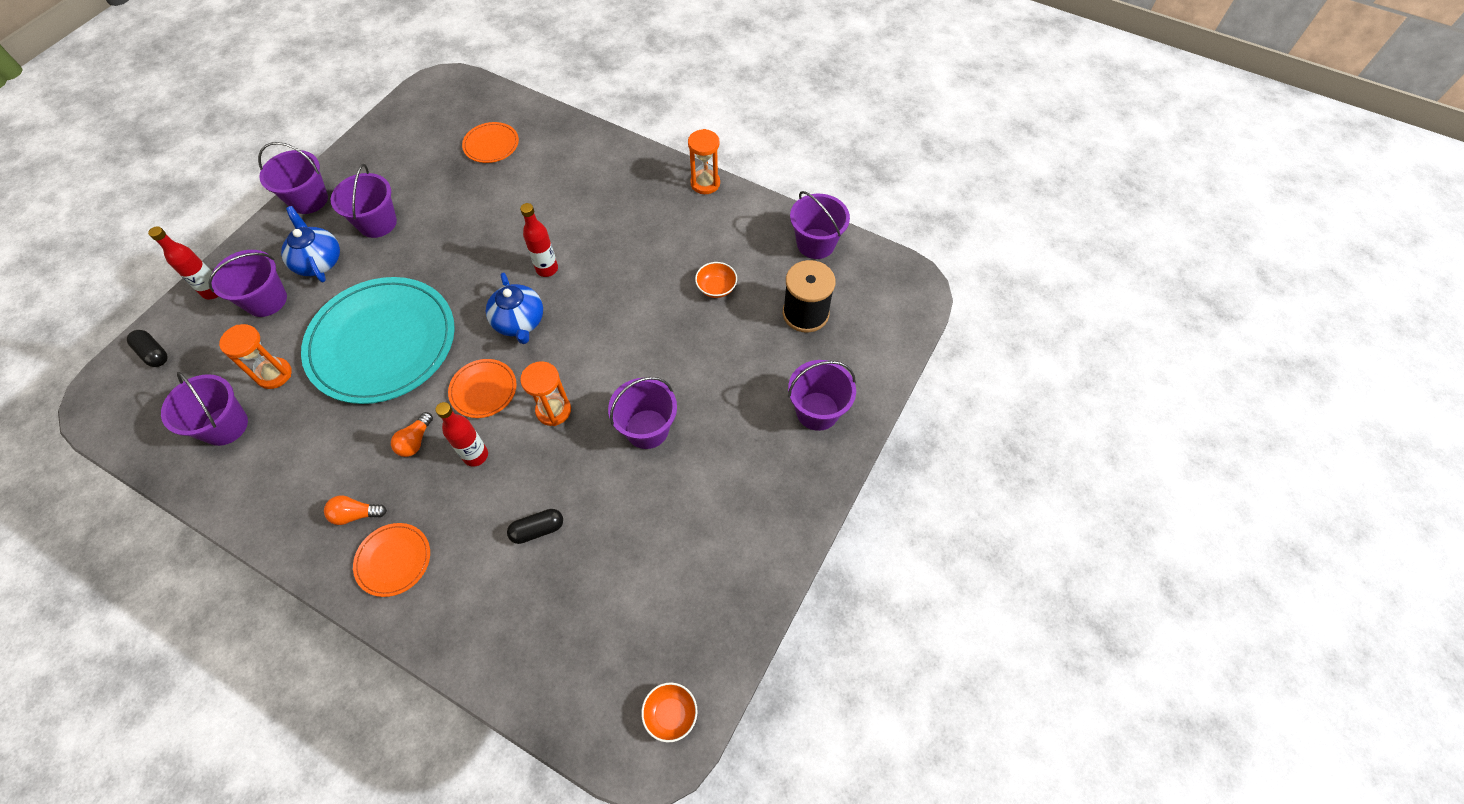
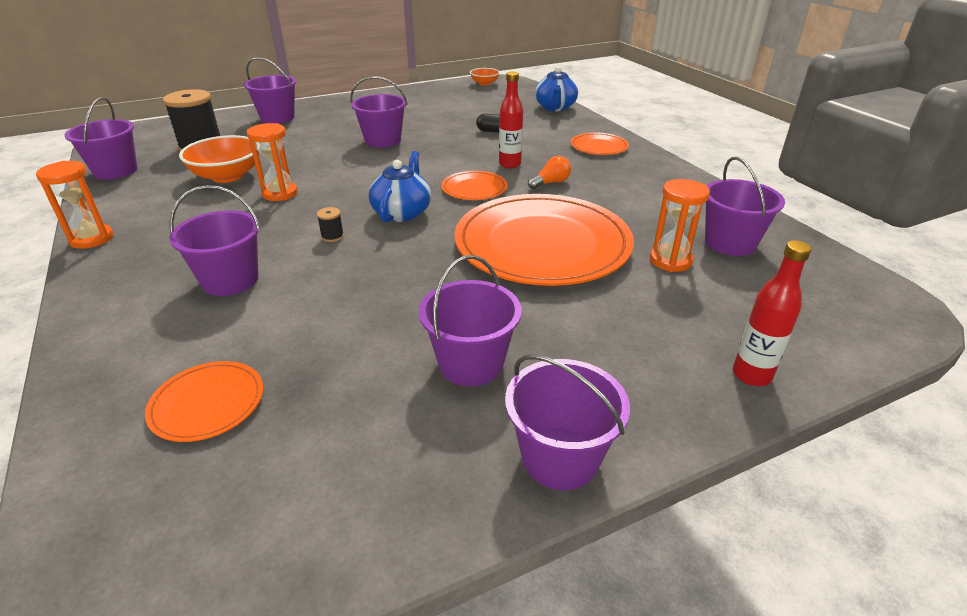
camera: 145 degrees left, 25 degrees down
black capsule [127,330,168,367] -> none
purple bucket [208,250,287,317] -> purple bucket moved to [169,185,261,296]
blue teapot [281,206,340,282] -> blue teapot moved to [535,66,578,111]
turquoise plate [301,277,455,404] -> orange plate [454,194,634,286]
orange light bulb [324,495,387,525] -> none
red bottle [520,203,558,277] -> black spool [317,207,344,242]
orange hourglass [520,361,571,426] -> orange hourglass moved to [247,123,298,201]
orange bowl [695,262,737,298] -> orange bowl [179,135,259,183], size x1.76

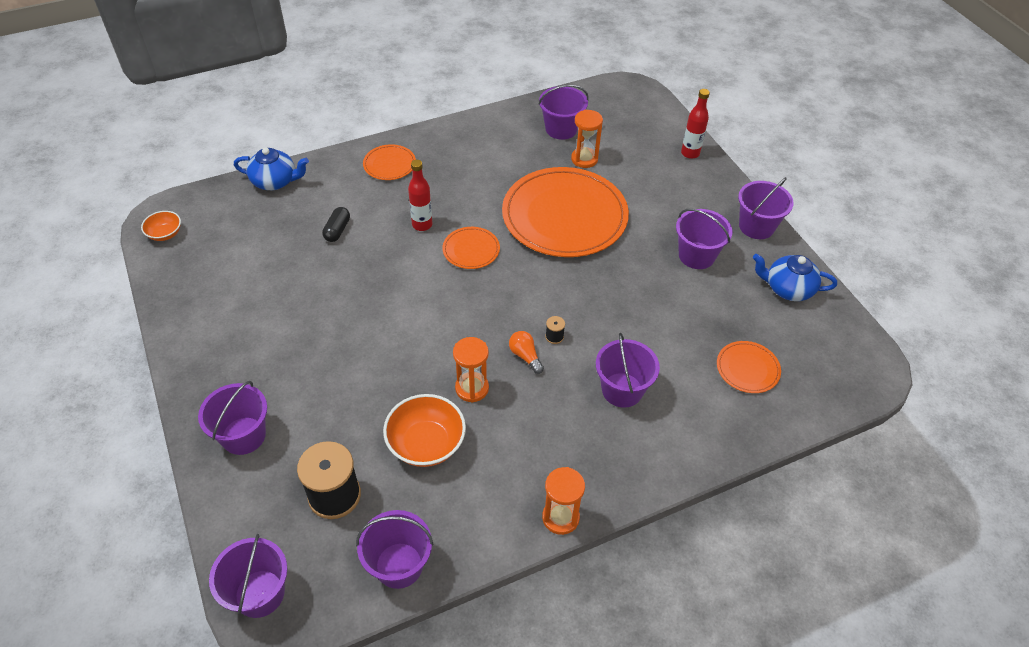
camera: 90 degrees left, 15 degrees up
purple bucket [350,76,408,148] -> purple bucket moved to [209,534,287,618]
blue teapot [368,151,431,222] -> blue teapot moved to [753,254,837,301]
orange light bulb [528,156,571,189] -> orange light bulb moved to [509,331,544,374]

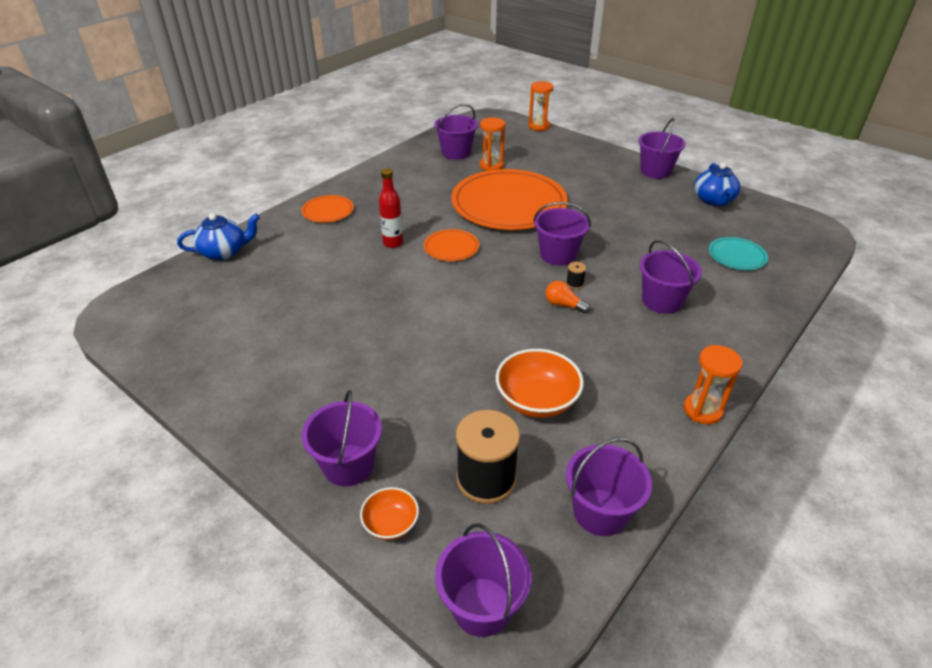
camera: 25 degrees left, 10 degrees down
orange bowl [141,211,181,241] -> orange bowl moved to [360,487,419,540]
black capsule [322,207,350,242] -> none
orange hourglass [453,337,489,403] -> orange hourglass moved to [528,81,554,131]
purple bucket [676,209,732,269] -> purple bucket moved to [533,202,591,266]
red bottle [681,89,710,159] -> none
orange plate [717,341,781,393] -> turquoise plate [709,237,768,270]
blue teapot [753,254,837,301] -> blue teapot turned 75 degrees counterclockwise [694,163,740,206]

